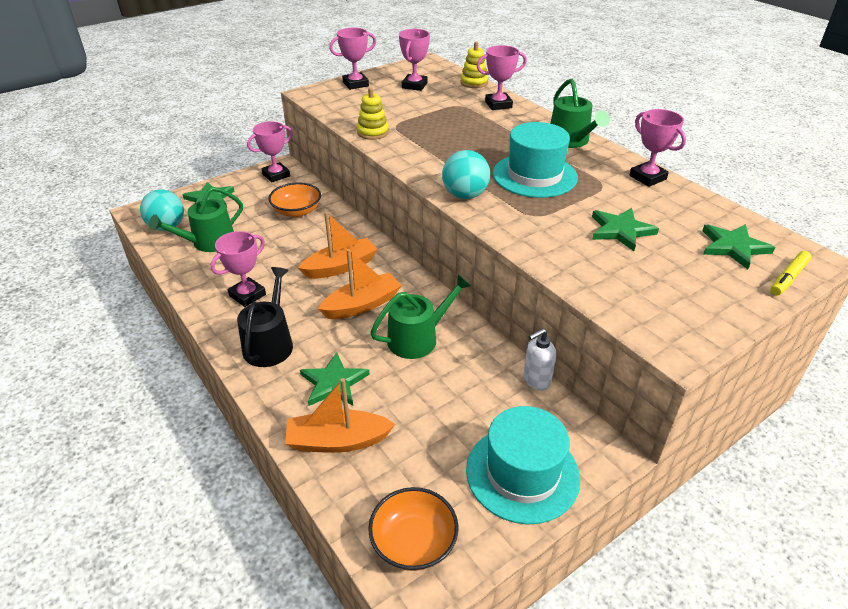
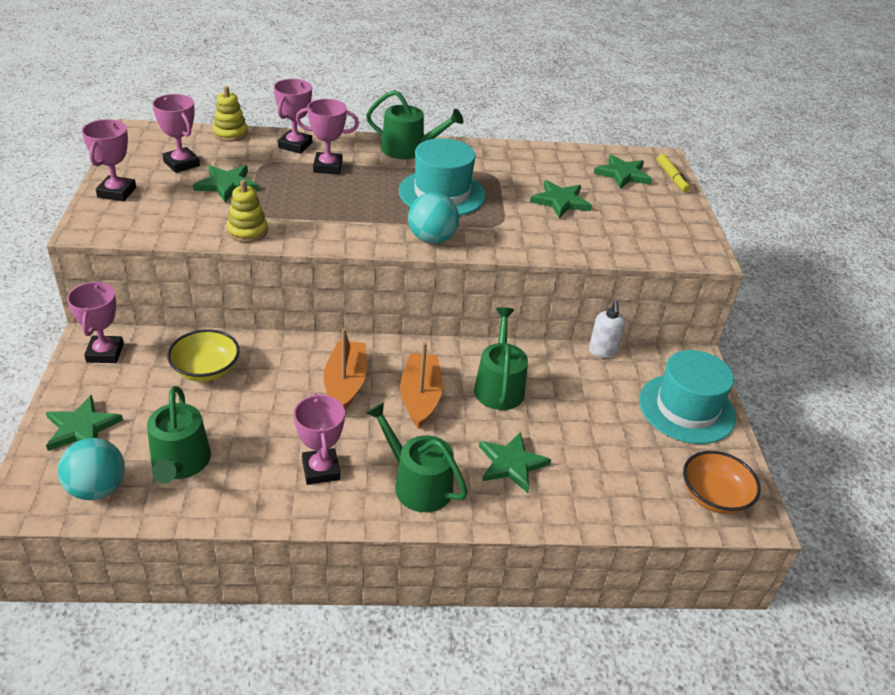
camera: 60 degrees left, 0 degrees up
black watering can [237,267,293,367] -> green watering can [366,402,468,512]
orange bowl [268,182,321,217] -> yellow bowl [167,329,240,382]
orange boat [285,378,395,453] -> none
pink trophy [629,109,686,187] -> pink trophy moved to [296,99,359,174]
none -> green star [193,165,259,202]

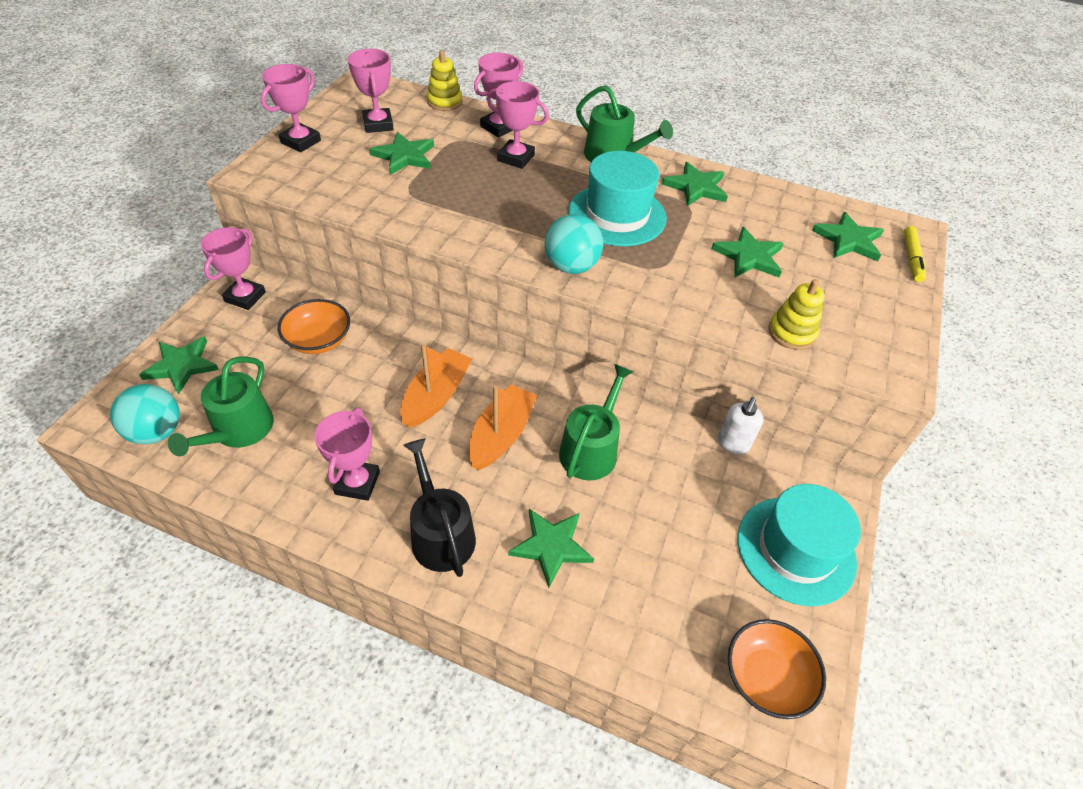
camera: 25 degrees right, 10 degrees up
yellow bowl [167,329,240,382] -> orange bowl [278,299,350,354]
yellow stacking toy [227,180,268,242] -> yellow stacking toy moved to [768,279,825,350]
green watering can [366,402,468,512] -> black watering can [403,438,476,577]
none -> green star [662,162,728,206]

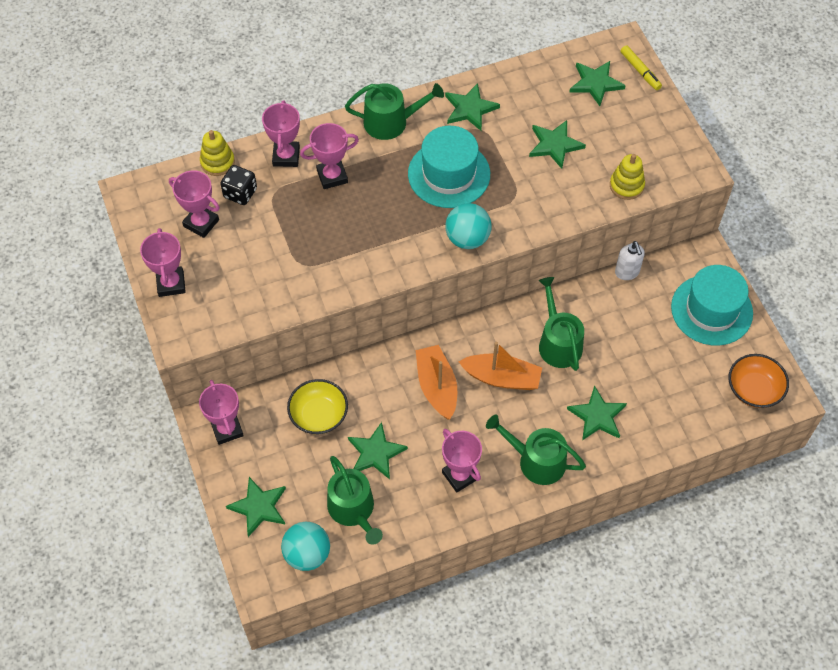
camera: 40 degrees left, 10 degrees up
orange bowl [278,299,350,354] -> yellow bowl [287,379,348,434]
green star [369,132,434,175] -> green star moved to [348,422,408,479]
black watering can [403,438,476,577] -> green watering can [486,415,586,485]
orange boat [469,384,537,470] -> orange boat turned 120 degrees clockwise [458,342,542,390]
none -> black dice [220,165,257,205]

